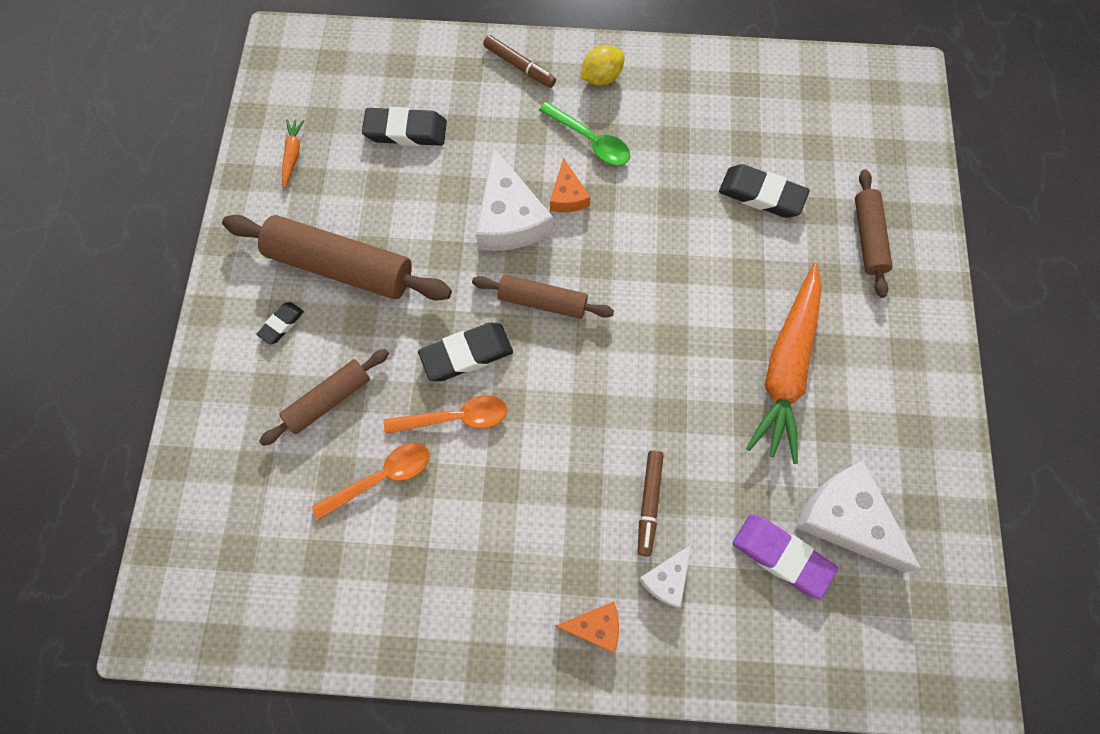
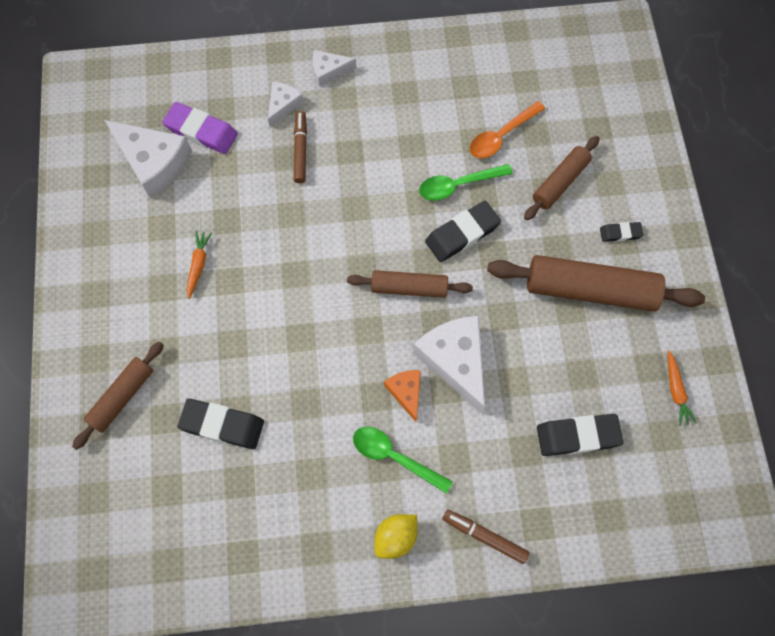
camera: 170 degrees right, 0 degrees up
black eraser [256,302,304,344] -> black eraser turned 60 degrees clockwise [600,222,644,242]
orange spoon [384,395,507,434] -> green spoon [419,164,513,201]
orange cheese [556,601,619,653] -> white cheese [313,50,357,86]
orange carrot [746,264,822,464] -> orange carrot [187,231,212,299], size x0.41
brown rolling pin [855,169,892,298] -> brown rolling pin turned 45 degrees clockwise [72,341,164,450]

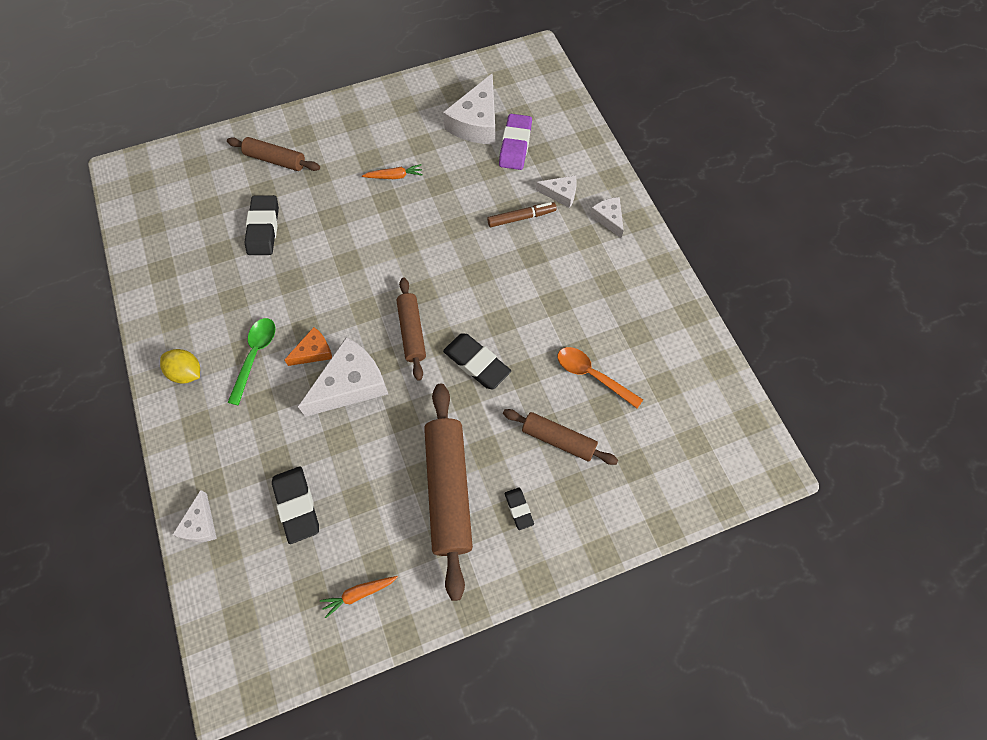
camera: 75 degrees right, 5 degrees down
green spoon [419,164,513,201] -> none
brown marker [442,510,529,564] -> none
none -> white cheese [172,490,217,542]

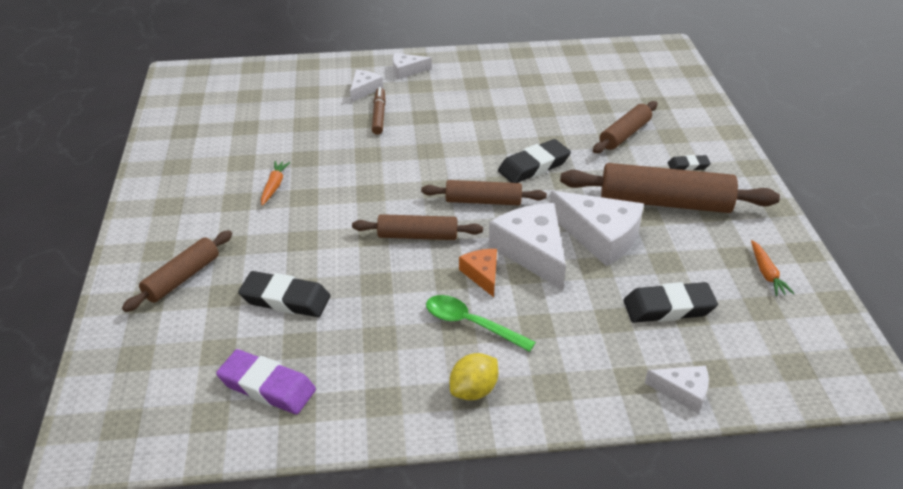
camera: 75 degrees left, 25 degrees down
white cheese [443,73,495,144] -> white cheese moved to [550,191,644,266]
purple eraser [499,114,532,170] -> purple eraser moved to [216,349,316,414]
orange spoon [558,347,643,408] -> none
none -> brown rolling pin [352,214,483,240]

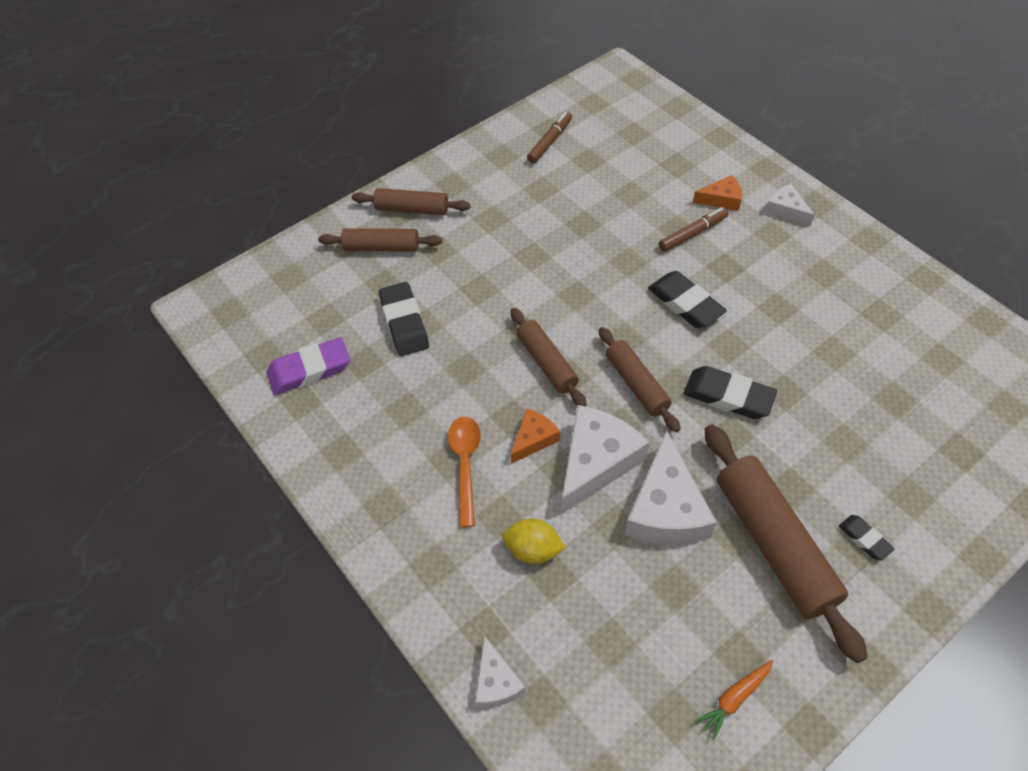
camera: 60 degrees right, 15 degrees up
purple eraser [216,349,316,414] -> purple eraser turned 75 degrees clockwise [267,337,350,395]
orange carrot [261,161,291,206] -> none
white cheese [350,70,383,102] -> orange cheese [693,175,742,211]
green spoon [426,295,536,352] -> orange spoon [448,417,481,527]
yellow lemon [450,353,498,400] -> yellow lemon moved to [502,519,566,564]
brown rolling pin [593,101,658,153] -> brown rolling pin moved to [352,188,471,215]
black eraser [623,282,718,323] -> black eraser moved to [648,271,727,328]
none -> brown marker [527,112,572,164]

